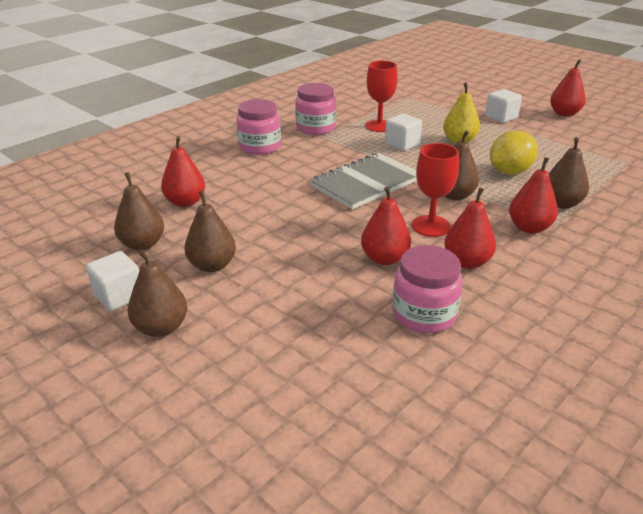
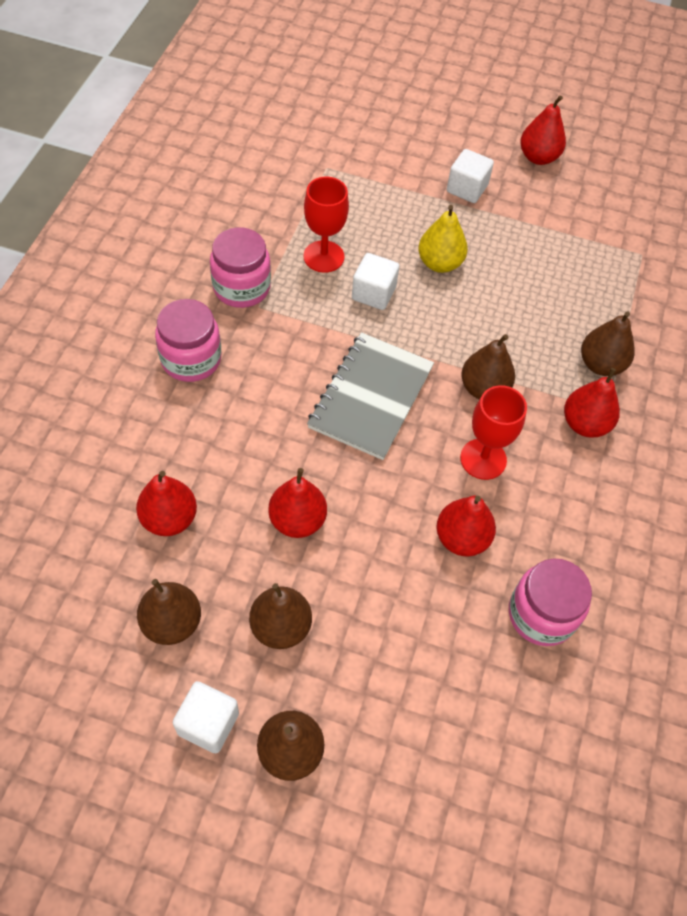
camera: 30 degrees left, 25 degrees up
red pear [444,187,496,269] -> red pear moved to [268,468,327,538]
yellow lemon [490,130,538,175] -> none

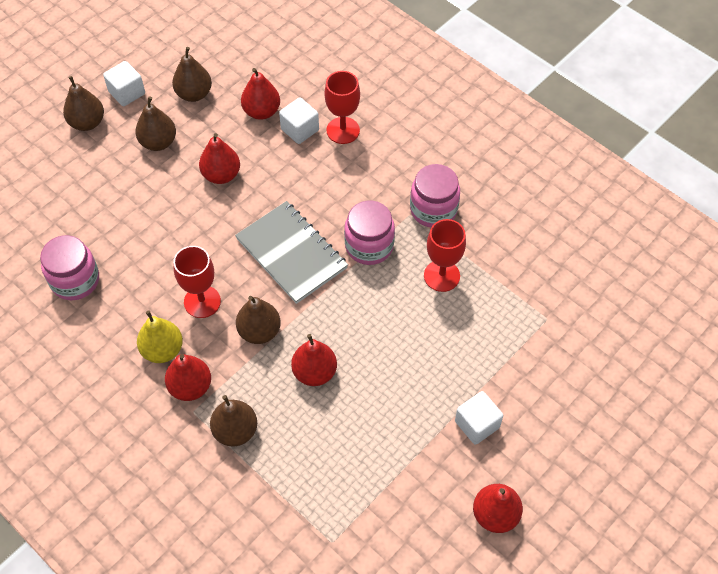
camera: 120 degrees right, 0 degrees up
pink jar [155,299,221,382] -> pink jar moved to [344,201,395,265]
white cube [352,253,399,310] -> white cube moved to [279,97,319,144]
yellow pear [418,205,468,273] -> yellow pear moved to [137,311,183,363]
red pear [436,496,496,556] -> red pear moved to [291,334,337,386]
none -> red goblet [325,71,360,144]

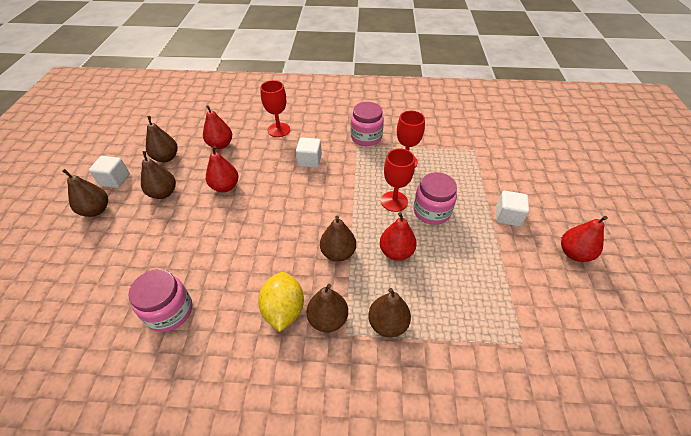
camera: 40 degrees left, 10 degrees down
yellow pear [137,311,183,363] -> yellow lemon [258,272,304,332]
red pear [165,354,211,401] -> brown pear [306,284,348,333]
red goblet [173,246,221,318] -> red goblet moved to [381,149,415,212]
grey notebook [235,201,348,304] -> none
white cube [279,97,319,144] -> white cube moved to [296,137,322,168]
pink jar [344,201,395,265] -> pink jar moved to [413,172,457,225]

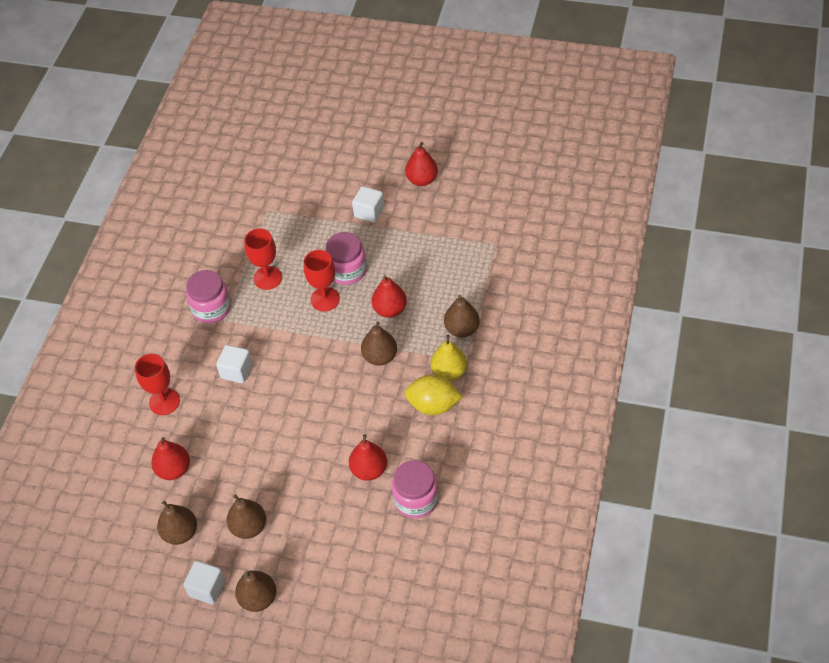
camera: 75 degrees left, 5 degrees up
red pear [206,146,239,192] -> red pear moved to [349,434,387,481]
brown pear [306,284,348,333] -> yellow pear [431,335,467,381]

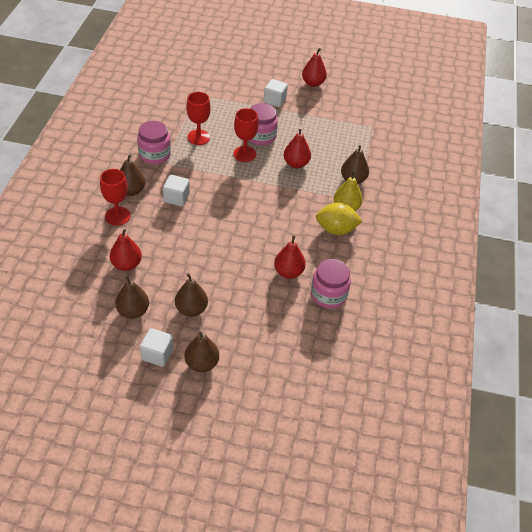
camera: 10 degrees left, 5 degrees down
brown pear [361,322,397,366] -> brown pear moved to [120,154,145,196]

